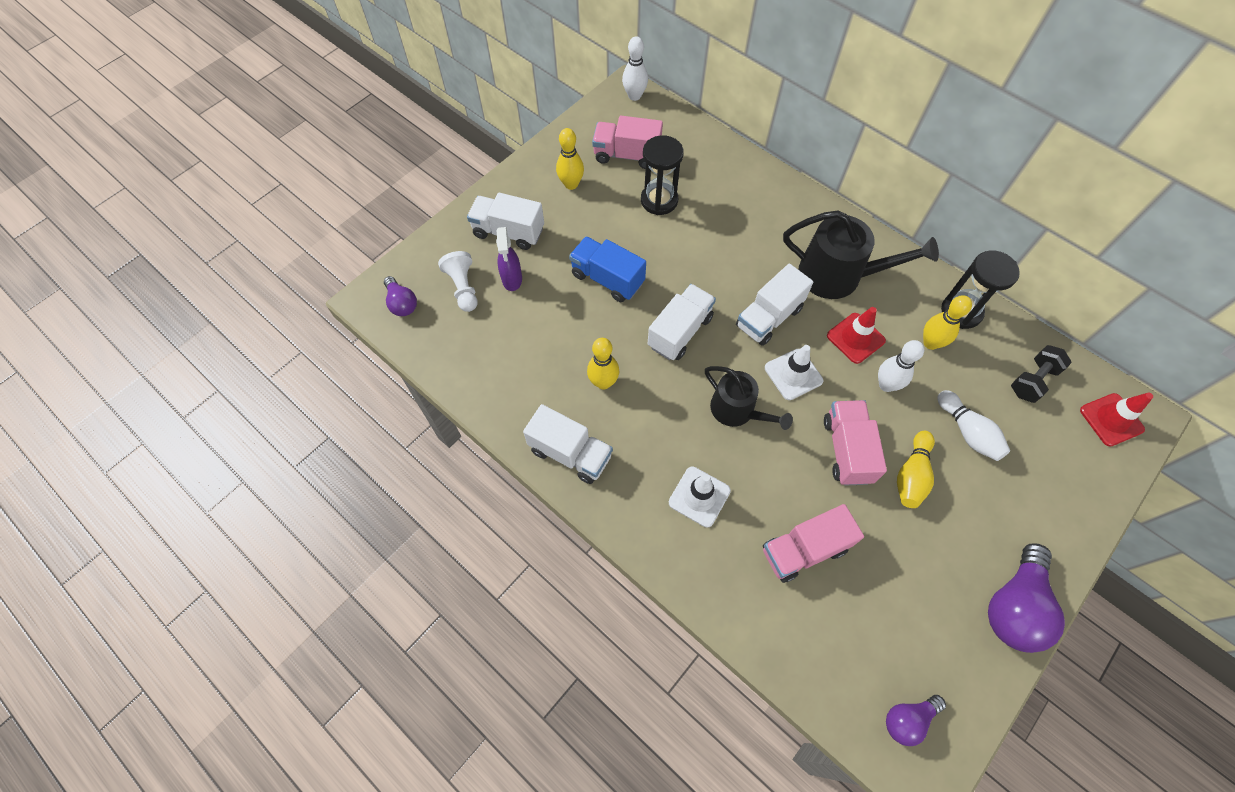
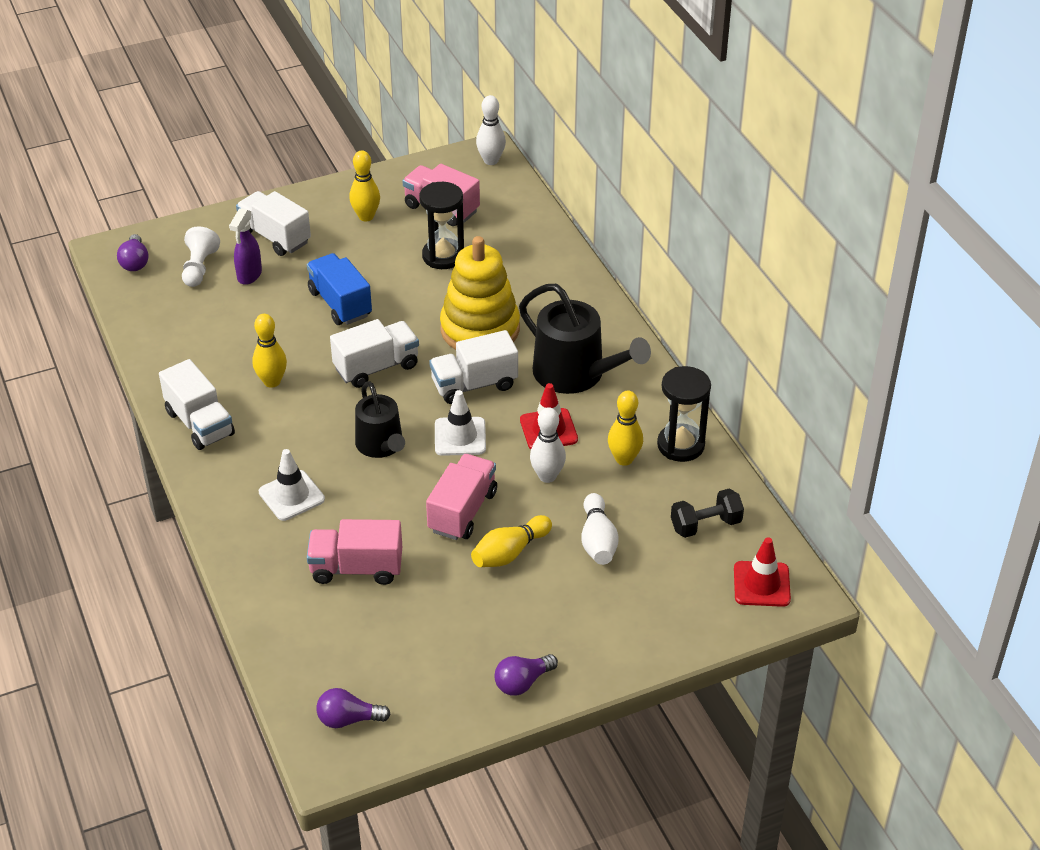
camera: 25 degrees right, 20 degrees down
purple light bulb [988,543,1065,653] -> purple light bulb [495,654,558,696], size x0.56
none -> yellow stacking toy [440,236,520,350]

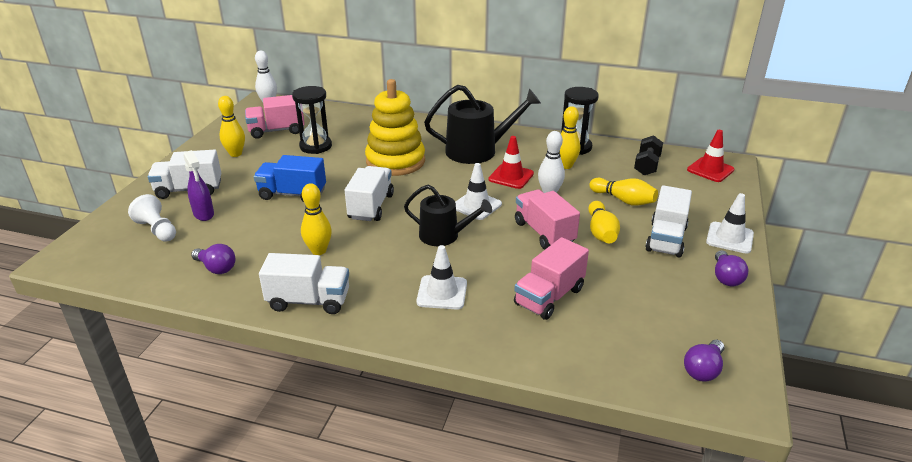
camera: 50 degrees left, 10 degrees down
purple light bulb [117,234,149,271] -> purple light bulb moved to [191,244,236,274]
white truck [429,330,518,404] -> white truck moved to [645,185,692,258]
white bowling pin [581,493,619,565] -> yellow bowling pin [589,178,658,206]
none -> white traffic cone [706,193,754,254]

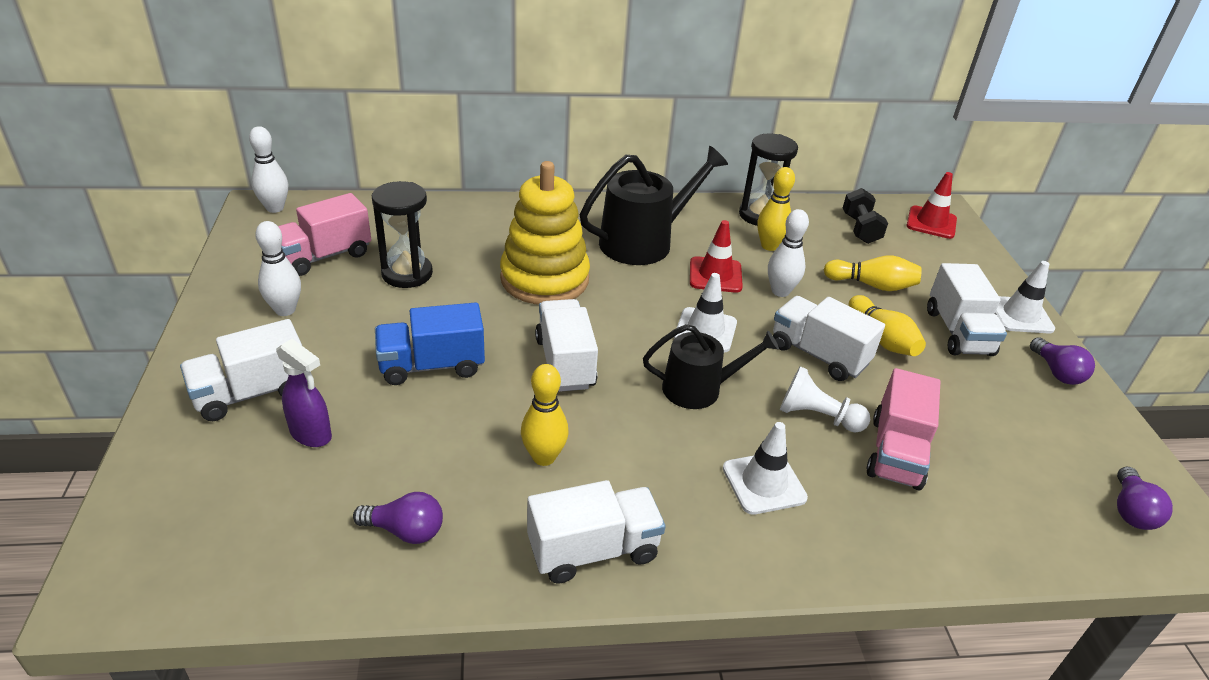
camera: 25 degrees left, 5 degrees up
white pawn [128,194,176,242] -> white pawn moved to [780,366,870,433]
yellow bowling pin [218,96,245,157] -> white bowling pin [255,221,301,316]
pink truck [515,189,580,250] -> white truck [773,296,885,381]

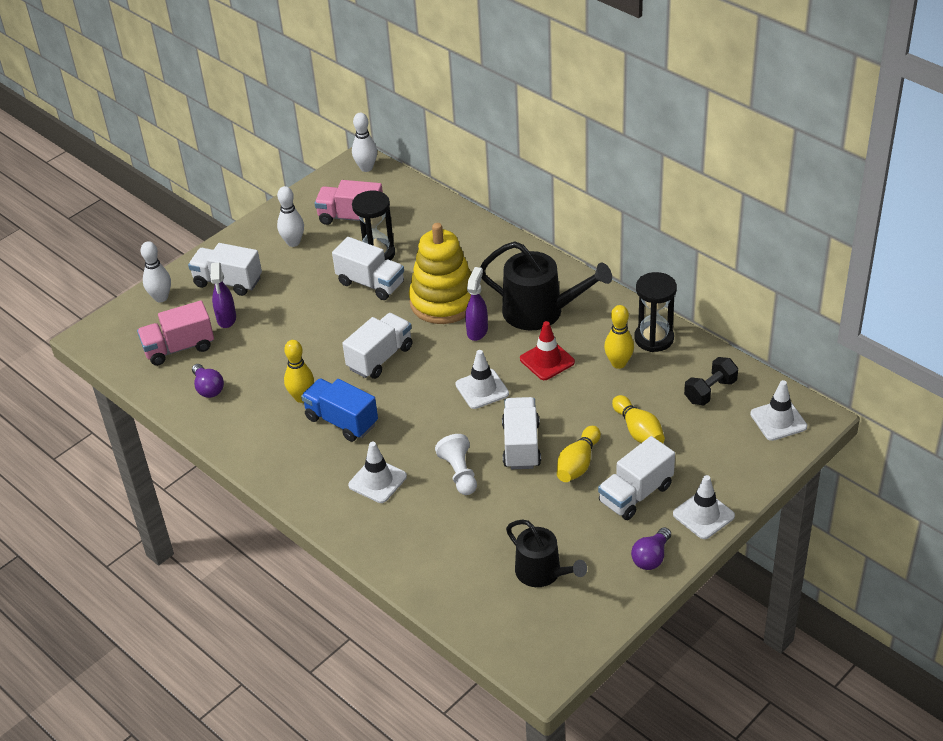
camera: 55 degrees right, 5 degrees up
blue truck [375,302,485,385] -> blue truck moved to [301,378,378,442]
white truck [527,480,666,584] -> white truck moved to [332,237,404,300]
black watering can [643,324,779,409] -> black watering can moved to [506,520,587,587]
white bowling pin [768,209,809,297] -> white bowling pin moved to [140,241,171,303]
pink truck [866,368,940,491] -> pink truck moved to [137,301,214,366]
red traffic cone [907,172,957,239] -> white traffic cone [750,380,807,441]
purple light bulb [1117,467,1173,530] -> none
none -> purple spray bottle [465,267,488,341]

